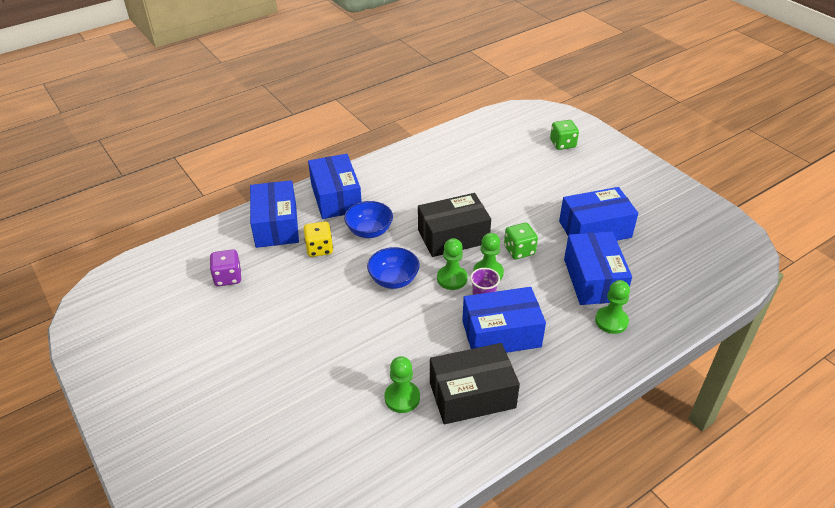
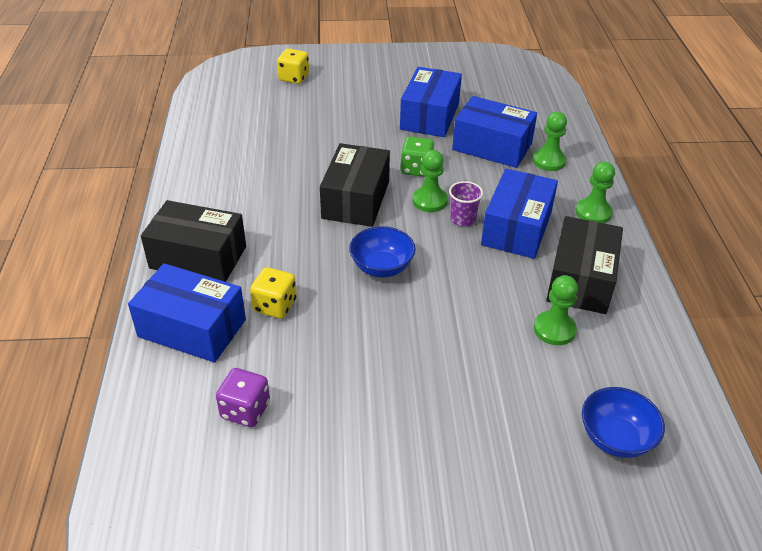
camera: 60 degrees left, 0 degrees up
blue box [308,154,362,219] -> black box [141,200,246,282]
blue bowl [344,201,393,238] -> blue bowl moved to [582,387,665,458]
green pawn [437,238,468,290] -> green pawn moved to [576,161,615,223]
green dice [550,120,579,150] -> yellow dice [277,49,309,84]

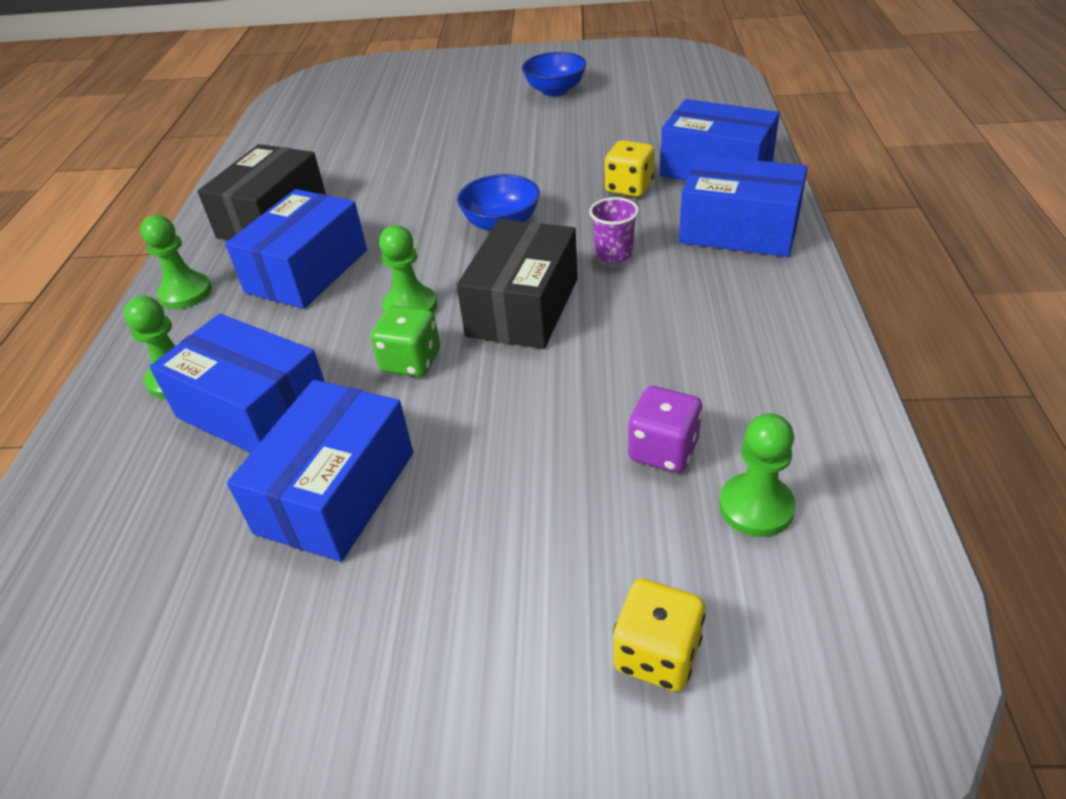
camera: 170 degrees left, 0 degrees up
black box [141,200,246,282] -> blue box [679,155,808,257]
purple dice [216,368,270,427] -> purple dice moved to [628,386,702,473]
purple cup [449,181,483,227] -> purple cup moved to [589,197,639,263]
green pawn [534,275,578,345] -> green pawn moved to [719,413,796,537]
blue bowl [582,387,665,458] -> blue bowl moved to [522,52,587,96]

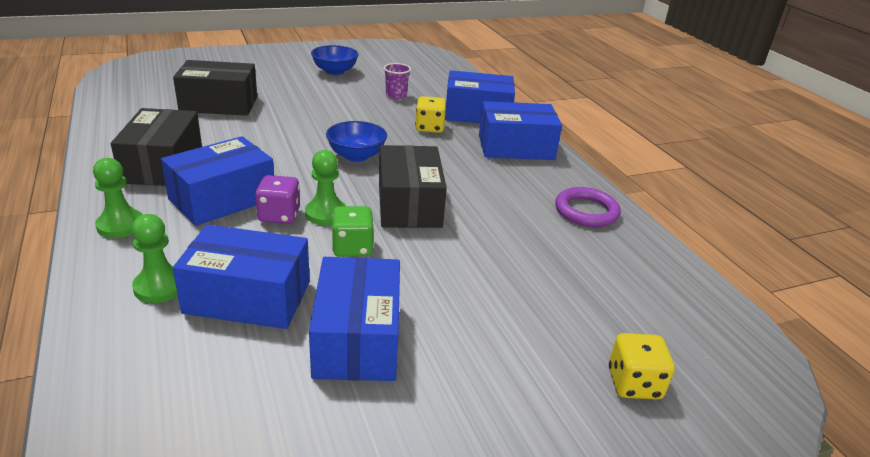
camera: 30 degrees left, 10 degrees down
blue box [225,189,367,309] -> blue box turned 45 degrees clockwise [161,136,274,226]
purple cup [589,197,639,263] -> purple cup moved to [384,63,411,99]
purple dice [628,386,702,473] -> purple dice moved to [255,175,300,224]
green pawn [719,413,796,537] -> none
none -> black box [173,60,257,115]
none -> purple ring [555,187,621,227]

